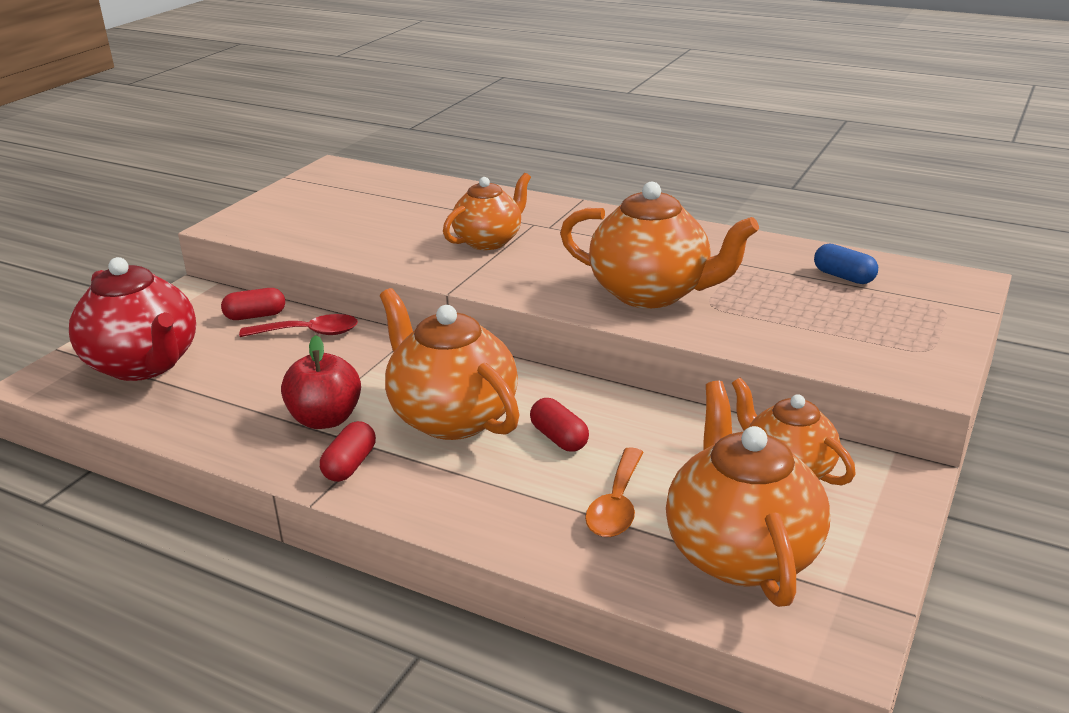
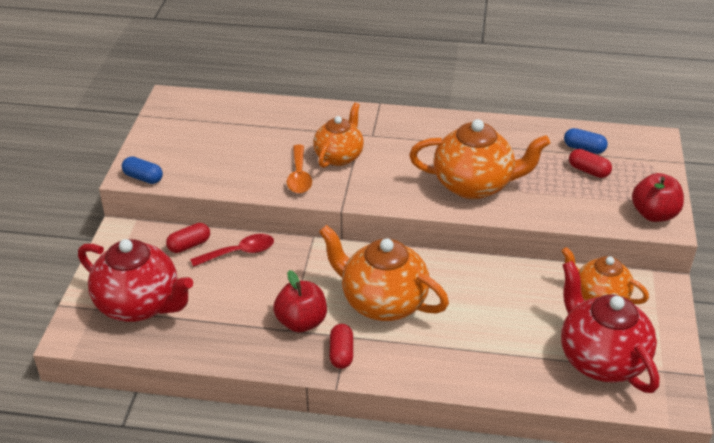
camera: 20 degrees left, 10 degrees up
red capsule [530,398,589,452] -> red capsule moved to [569,149,612,178]
orange spoon [585,447,643,537] -> orange spoon moved to [287,145,312,193]
orange teapot [666,381,830,607] -> red teapot [561,261,659,393]
none -> blue capsule [122,156,163,184]
none -> red apple [632,173,684,222]

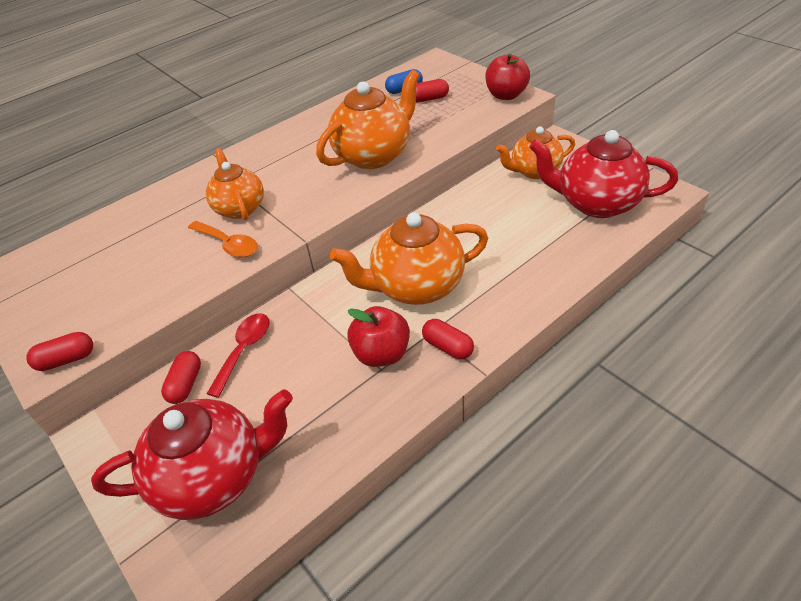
camera: 45 degrees left, 5 degrees up
blue capsule [122,156,163,184] -> red capsule [27,332,93,371]

